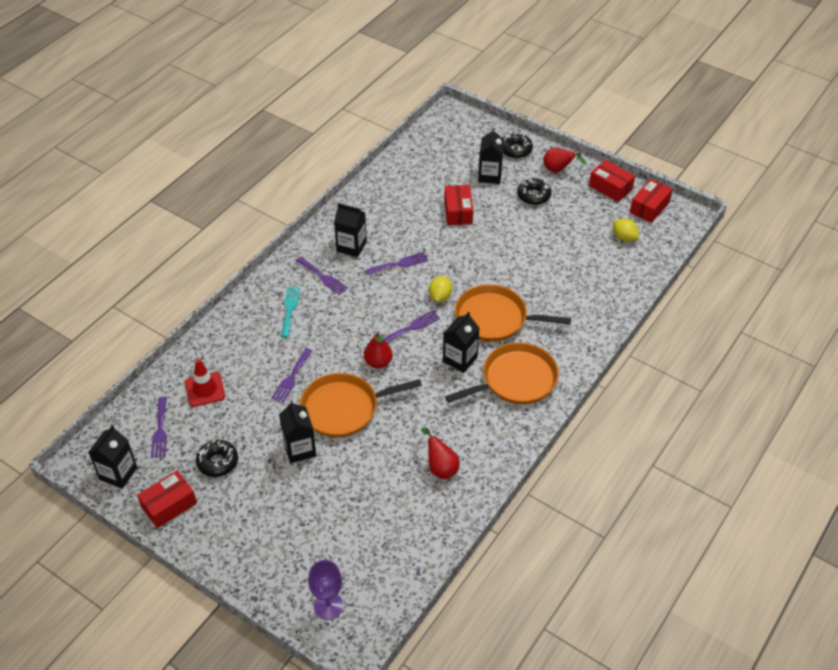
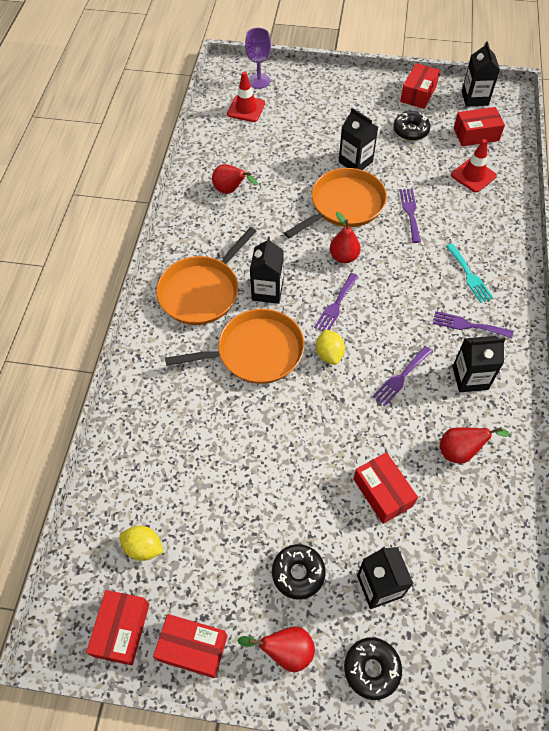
camera: 155 degrees right, 10 degrees up
purple fork [151,397,167,458] -> red box [454,107,505,146]
none -> red traffic cone [227,72,265,122]
none -> red pear [440,427,510,464]

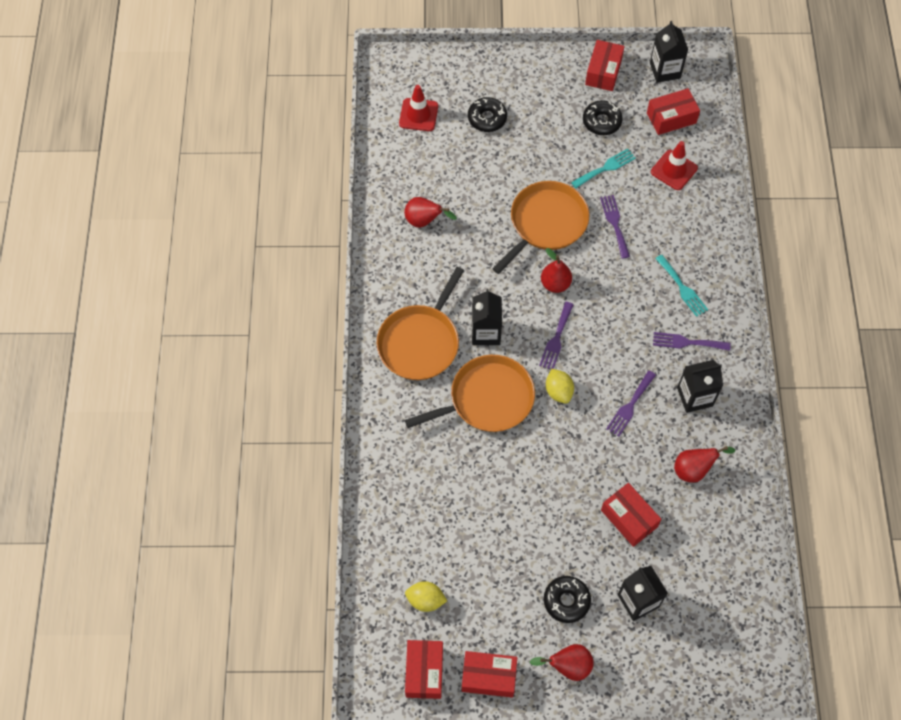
camera: 10 degrees left, 5 degrees up
purple goblet [245,28,271,89] -> none
black carton [339,108,378,170] -> none
black donut [344,637,402,700] -> black donut moved to [468,97,507,132]
none -> turquoise fork [571,149,636,188]

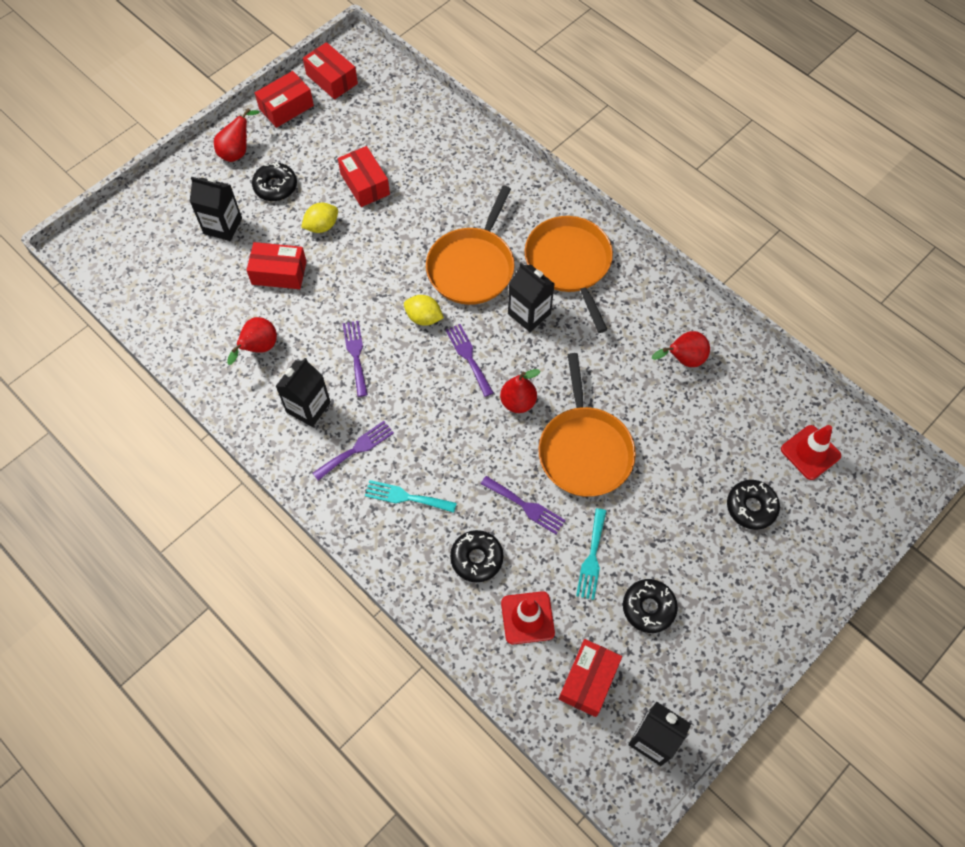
camera: 135 degrees right, 0 degrees up
yellow lemon [405,581,447,612] -> yellow lemon moved to [301,203,338,233]
red box [585,40,625,91] -> red box moved to [338,146,390,207]
none -> black donut [450,530,504,582]

